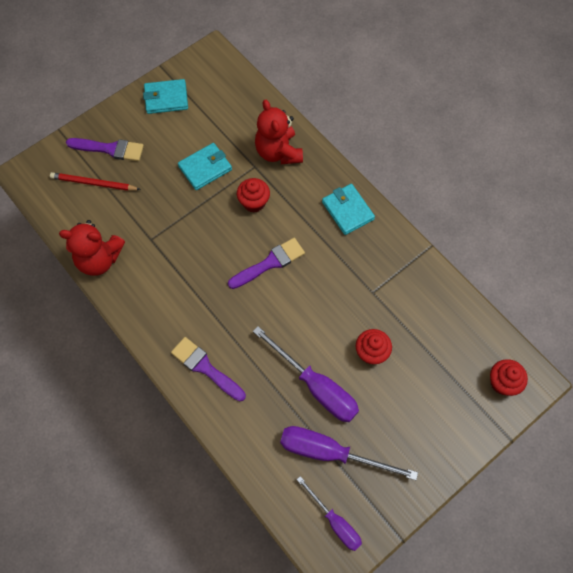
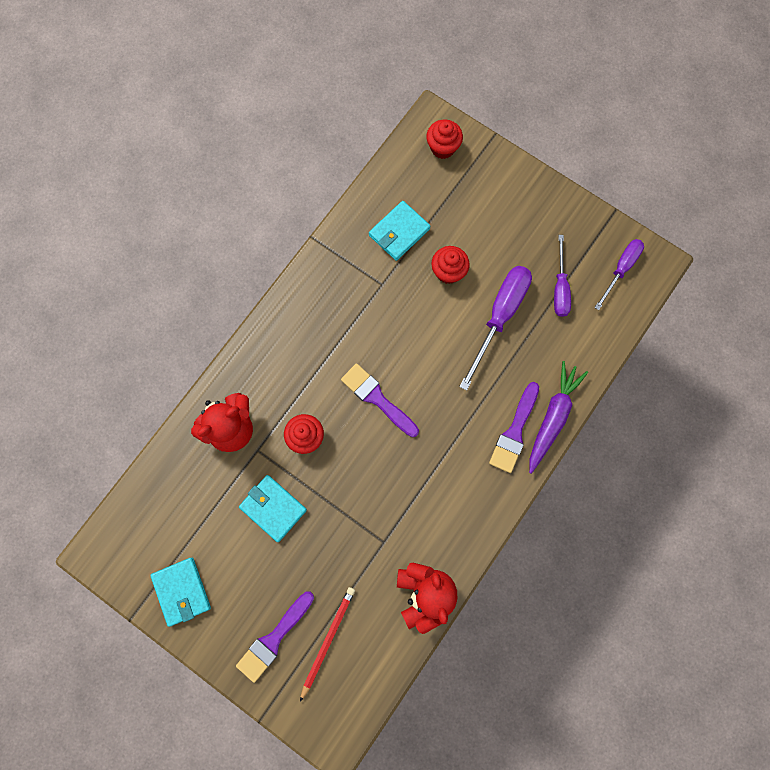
camera: 105 degrees left, 10 degrees up
red pencil [50,172,141,191] -> red pencil turned 150 degrees counterclockwise [300,587,355,701]
purple brush [66,138,144,161] -> purple brush turned 135 degrees counterclockwise [236,591,314,683]
purple screwdriver [280,426,418,480] -> purple screwdriver [554,235,571,317], size x0.62
turquoise wallet [322,184,375,235] -> turquoise wallet moved to [369,201,431,261]
none -> purple carrot [529,361,588,474]

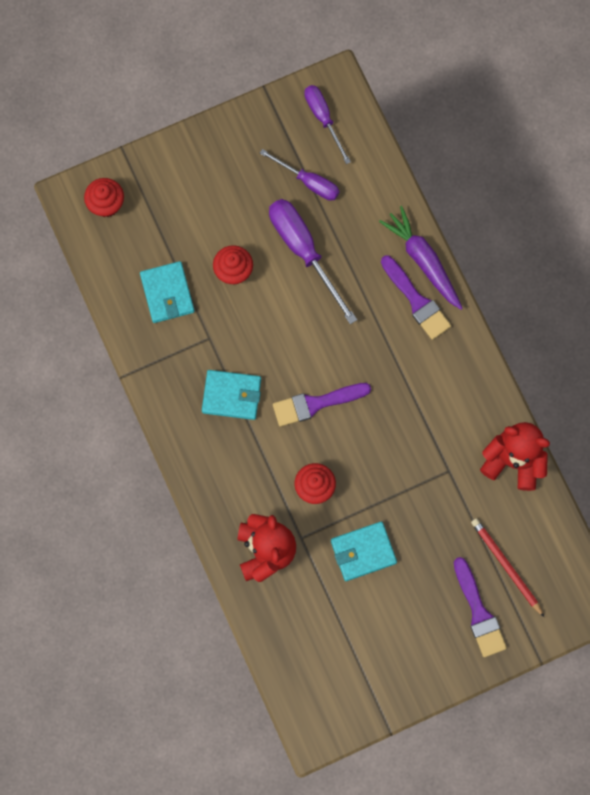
camera: 60 degrees left, 0 degrees up
turquoise wallet [150,558,211,627] -> turquoise wallet moved to [202,370,261,420]

